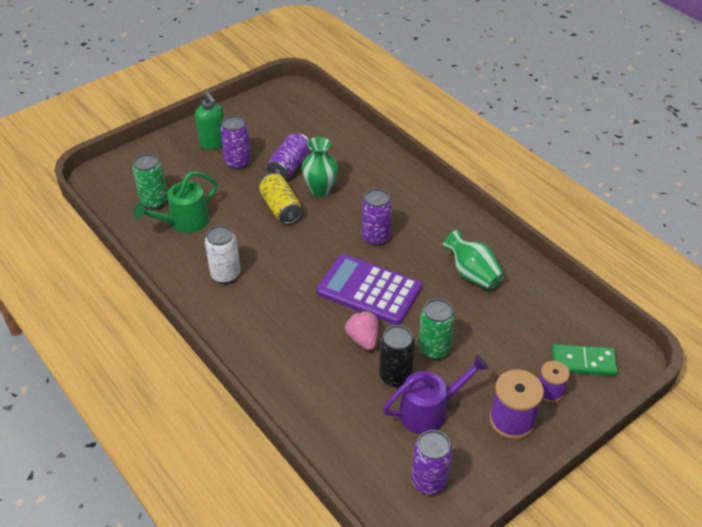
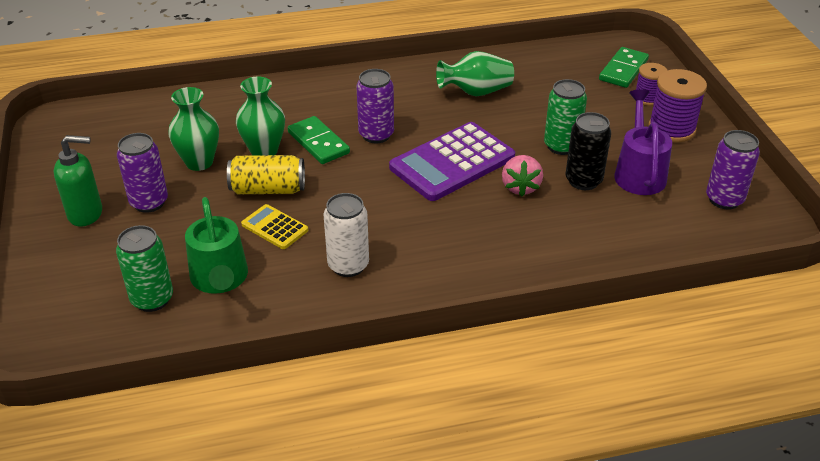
camera: 65 degrees left, 5 degrees down
purple can [267,133,310,180] -> green vase [168,87,219,171]
pink strawberry [345,311,378,350] -> pink strawberry turned 90 degrees counterclockwise [502,155,543,197]
none -> yellow calculator [241,204,308,249]
none -> green domino [288,116,350,164]

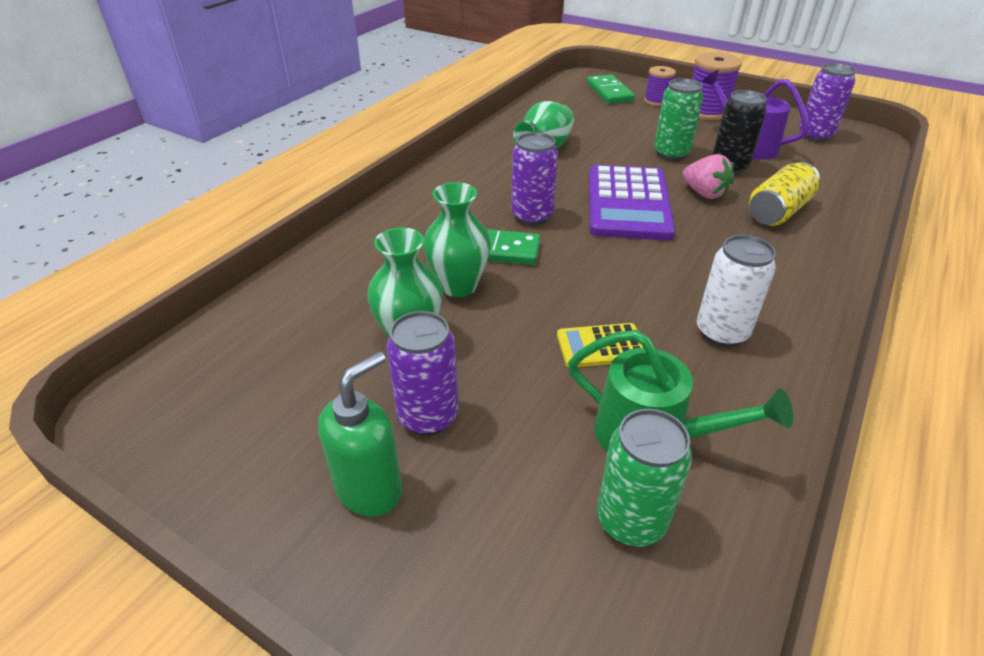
camera: 45 degrees left, 0 degrees up
yellow can [227,155,305,194] -> yellow can moved to [749,162,820,226]

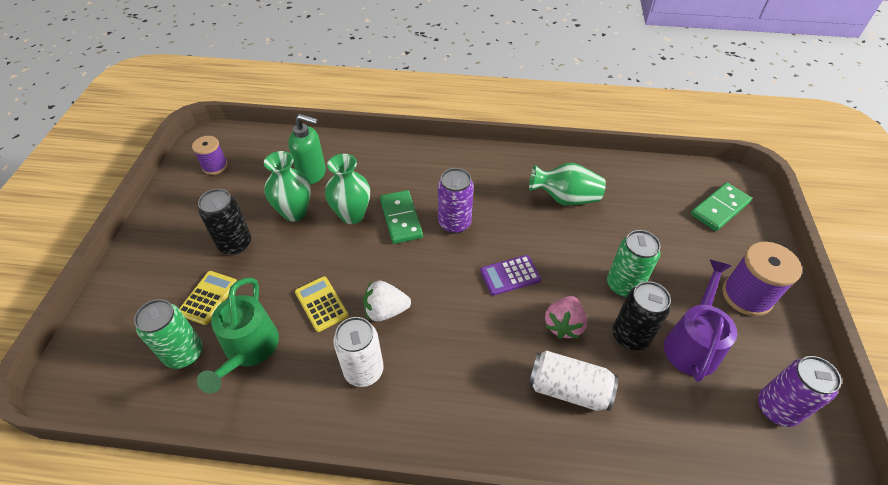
camera: 65 degrees right, 10 degrees up
green soap dispenser [318,351,403,516] -> green soap dispenser moved to [288,114,326,184]
purple can [387,311,459,436] -> black can [198,189,251,255]
purple calculator [589,165,675,240] -> purple calculator [480,255,541,296], size x0.49
purple spool [644,66,676,106] -> purple spool moved to [192,136,228,175]
yellow can [749,162,820,226] -> white can [529,351,618,411]
none -> yellow calculator [179,271,237,325]
none -> white strawberry [363,281,411,322]

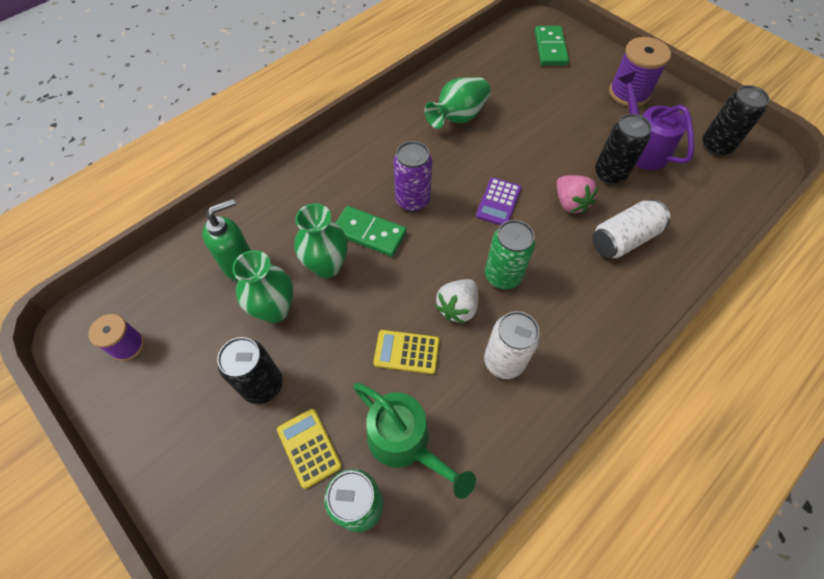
camera: 50 degrees left, 10 degrees up
green can [607,230,661,298] -> green can moved to [485,220,535,289]
purple can [758,356,842,427] -> black can [703,85,769,156]

